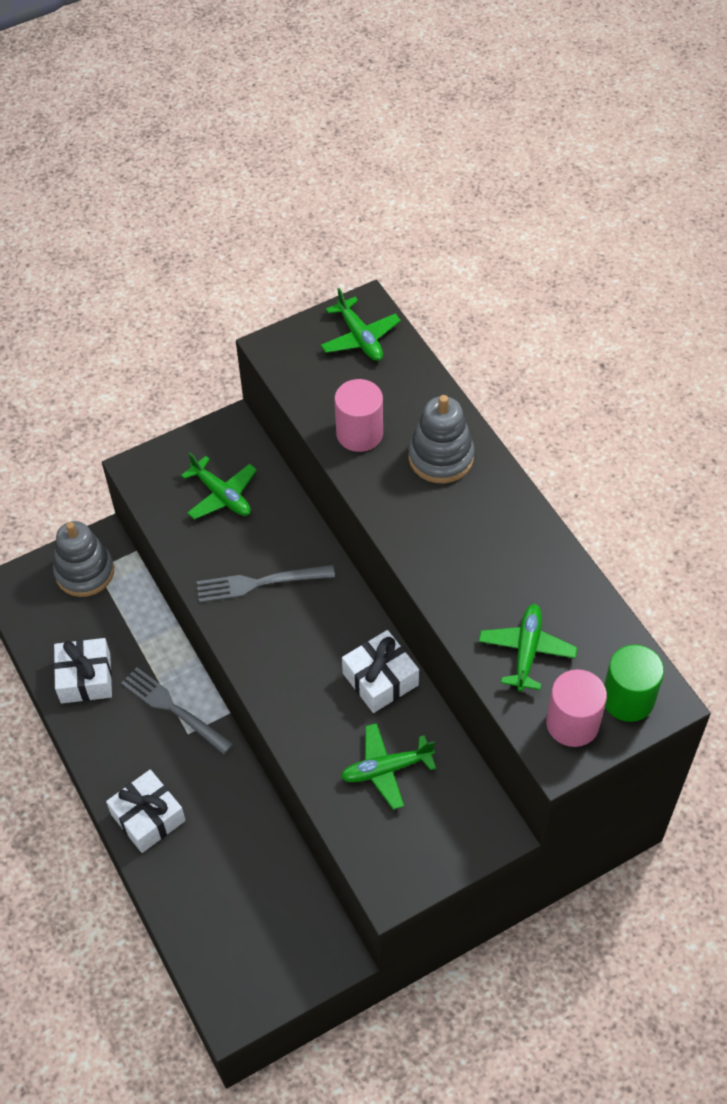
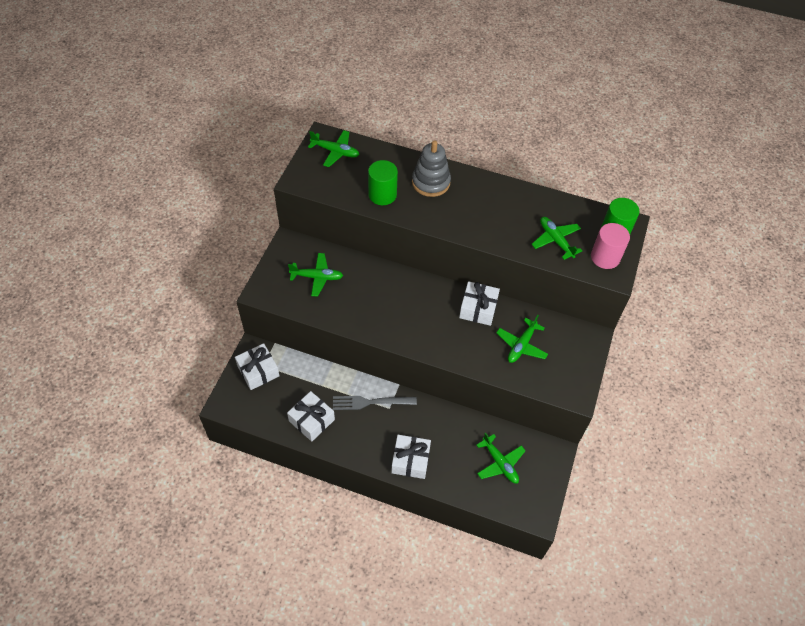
camera: 45 degrees left, 0 degrees up
grey stacking toy [53,521,114,597] -> white gift [235,343,279,390]
grey fork [197,565,335,603] -> none
pink cylinder [335,379,383,452] -> green cylinder [368,160,398,205]
none -> green plane [476,433,526,484]

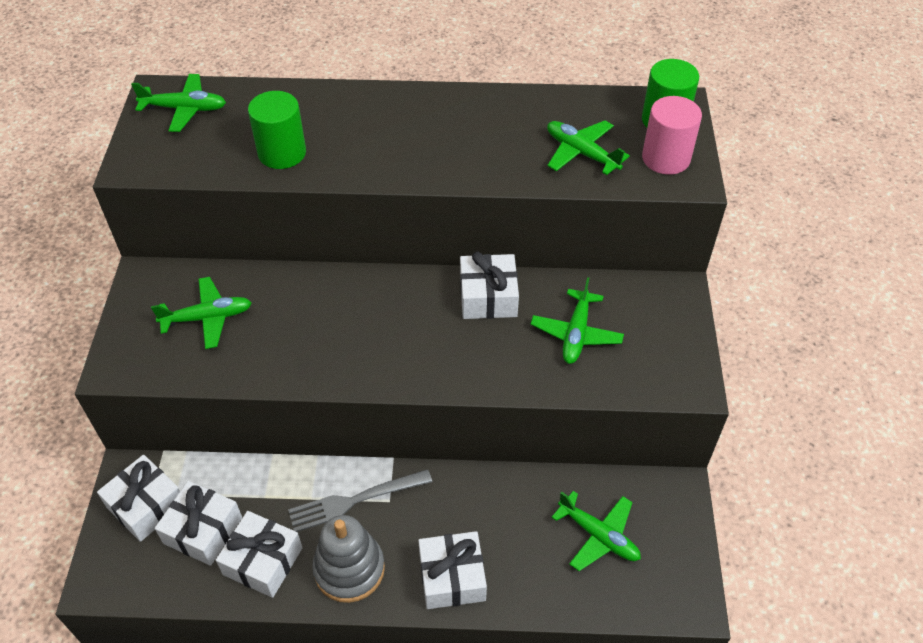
camera: 15 degrees left, 5 degrees down
grey stacking toy [412,140,451,197] -> grey stacking toy moved to [312,515,385,603]
none -> white gift [155,481,242,566]

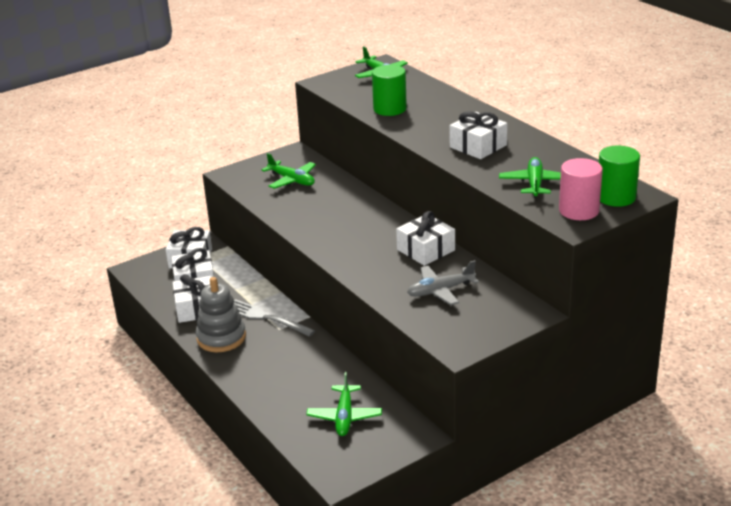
camera: 55 degrees right, 20 degrees down
white gift [418,531,487,609] -> white gift moved to [450,111,507,159]
green plane [531,277,624,364] -> grey plane [407,260,479,305]

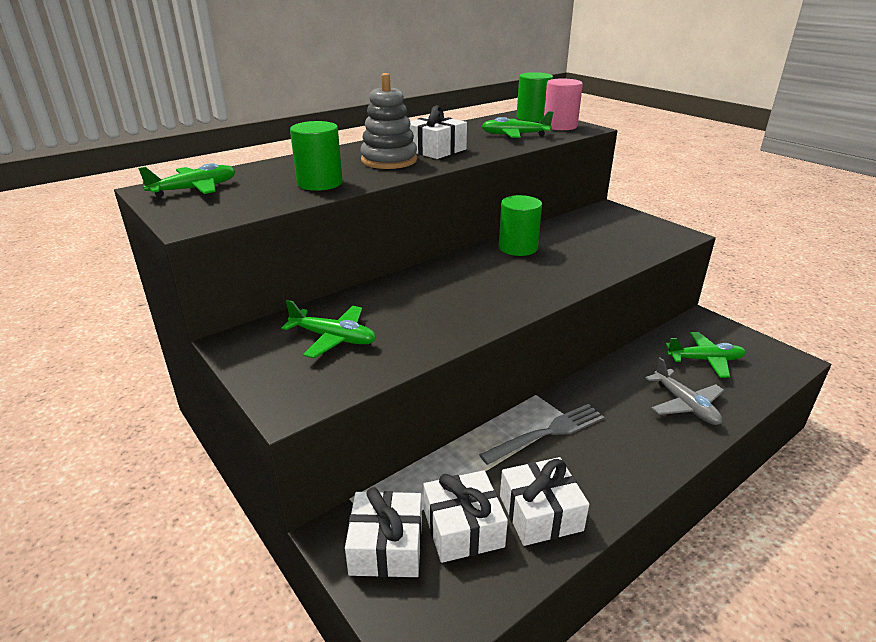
camera: 95 degrees left, 0 degrees up
grey stacking toy [196,277,246,352] -> grey stacking toy moved to [360,73,417,169]
grey fork [234,299,316,337] -> grey fork turned 150 degrees counterclockwise [479,404,605,465]
green plane [262,153,316,189] -> green plane turned 75 degrees clockwise [282,300,376,358]
white gift [396,211,455,266] -> green cylinder [499,195,542,256]
grey plane [407,260,479,305] -> grey plane moved to [646,357,724,425]

